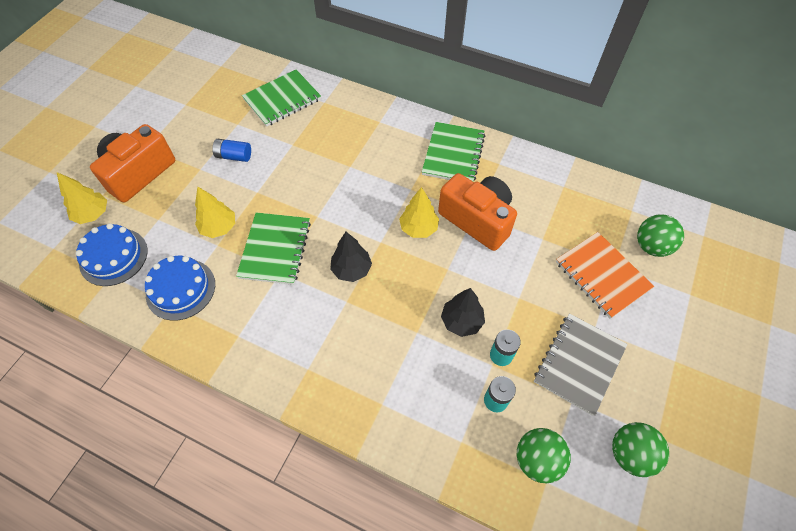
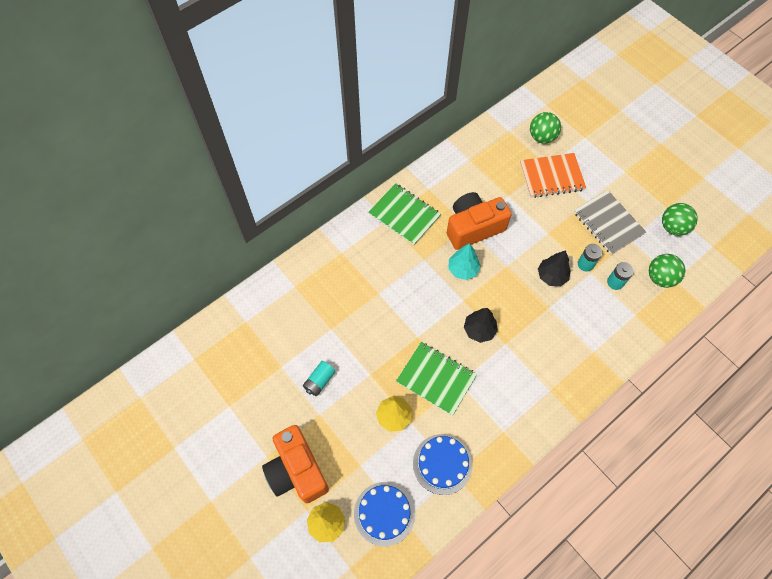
camera: 65 degrees left, 5 degrees up
blue battery [212,139,251,162] -> turquoise battery [303,361,336,396]
green notebook [242,69,321,127] -> none
yellow tree [399,187,439,238] -> turquoise tree [448,243,481,280]

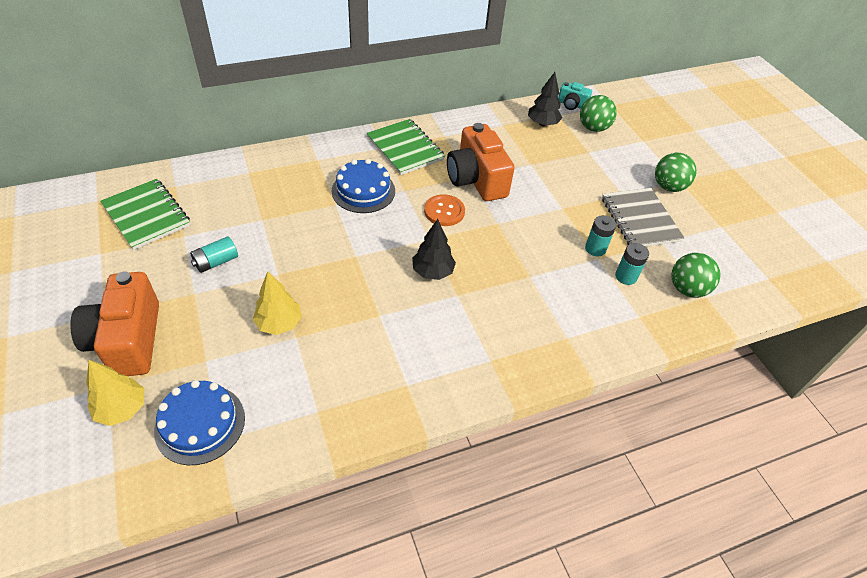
camera: 15 degrees right, 15 degrees down
green notebook [396,342,477,416] -> green notebook moved to [100,179,190,250]
blue cake [413,434,473,495] -> blue cake moved to [332,159,395,213]
orange camera [447,192,512,250] -> orange camera turned 105 degrees counterclockwise [447,123,515,201]
turquoise tree [448,243,481,280] -> orange button [424,194,465,226]
orange notebook [520,153,586,198] -> none
black tree [538,250,571,286] -> black tree moved to [528,72,562,126]
green ball [662,203,698,236] -> green ball moved to [655,153,697,192]
none -> turquoise camera [558,82,592,110]

